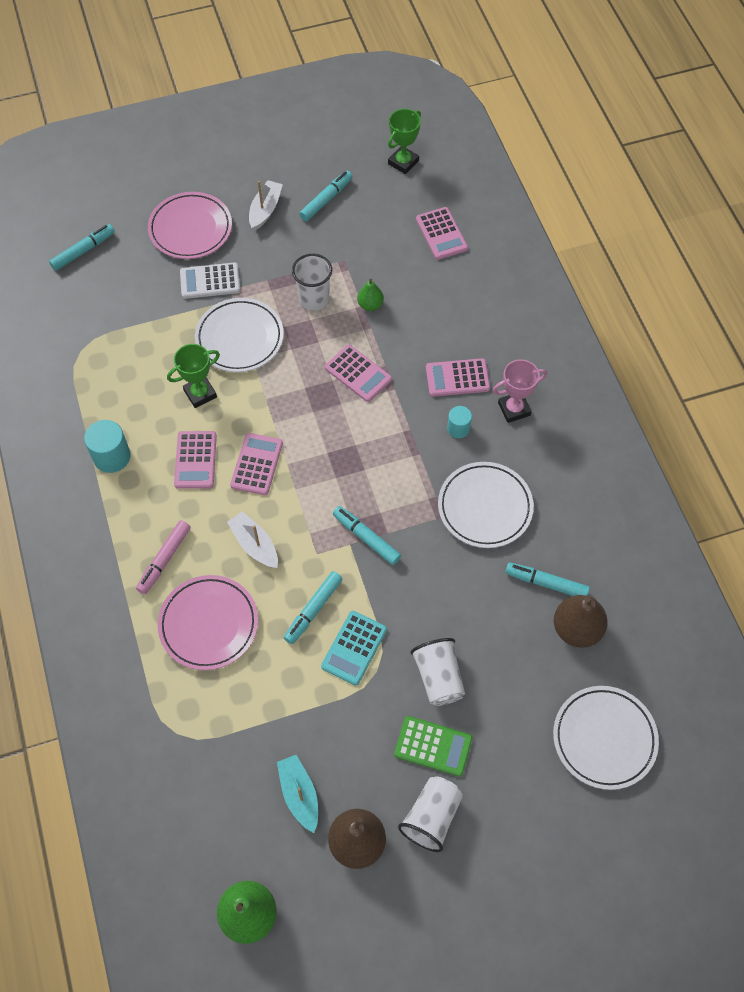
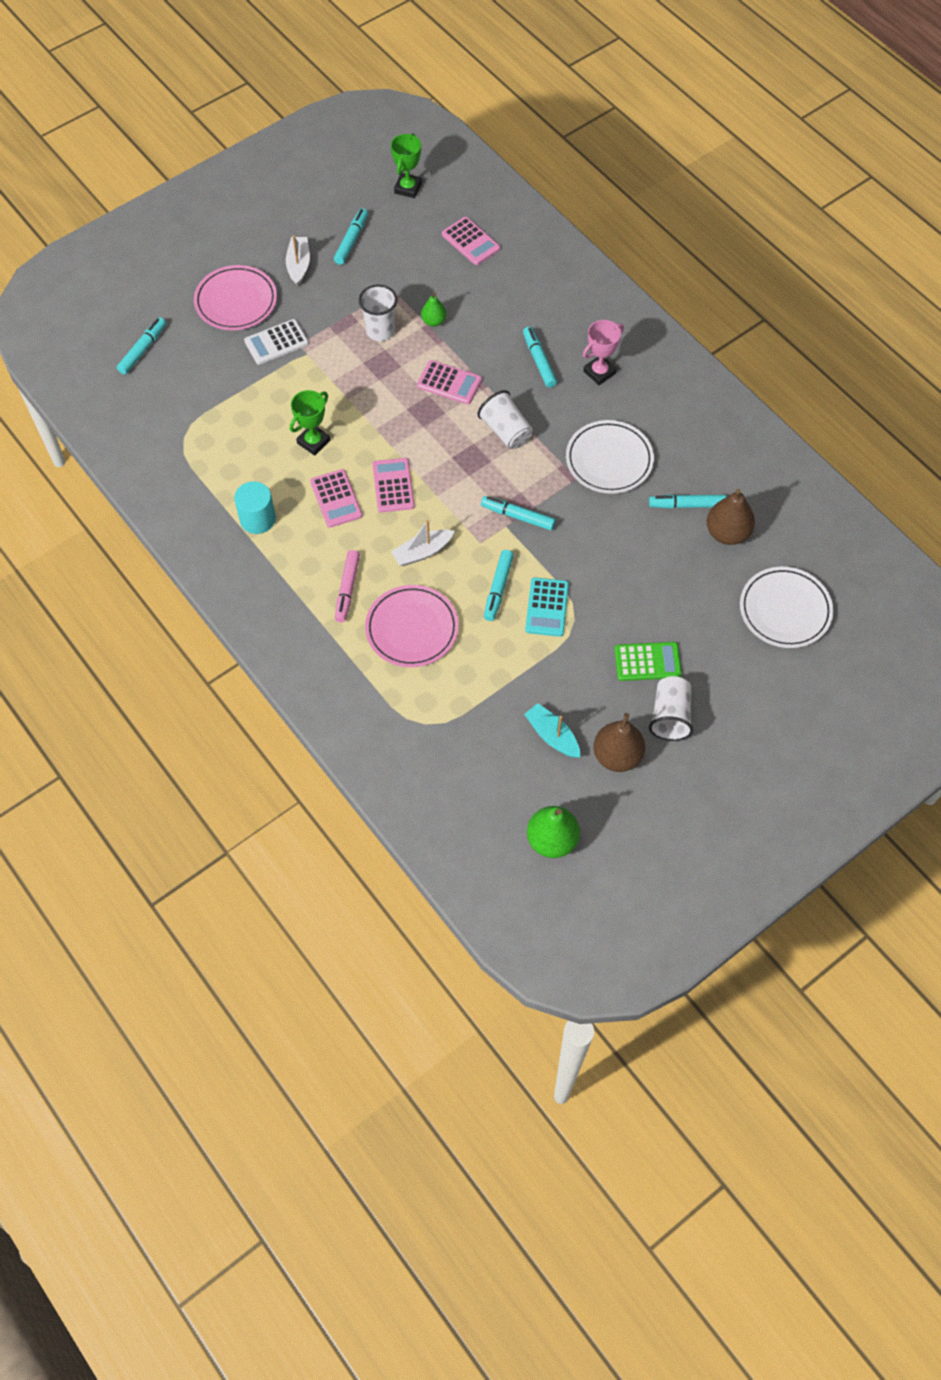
camera: 20 degrees left, 0 degrees up
white plate [195,298,284,372] -> none
white boat [227,511,278,568] -> white boat turned 60 degrees counterclockwise [391,519,454,566]
white cup [410,638,465,706] -> white cup moved to [477,390,533,449]
pink calculator [426,358,490,397] -> turquoise marker [523,327,557,388]
turquoise cylinder [447,406,472,438] -> none

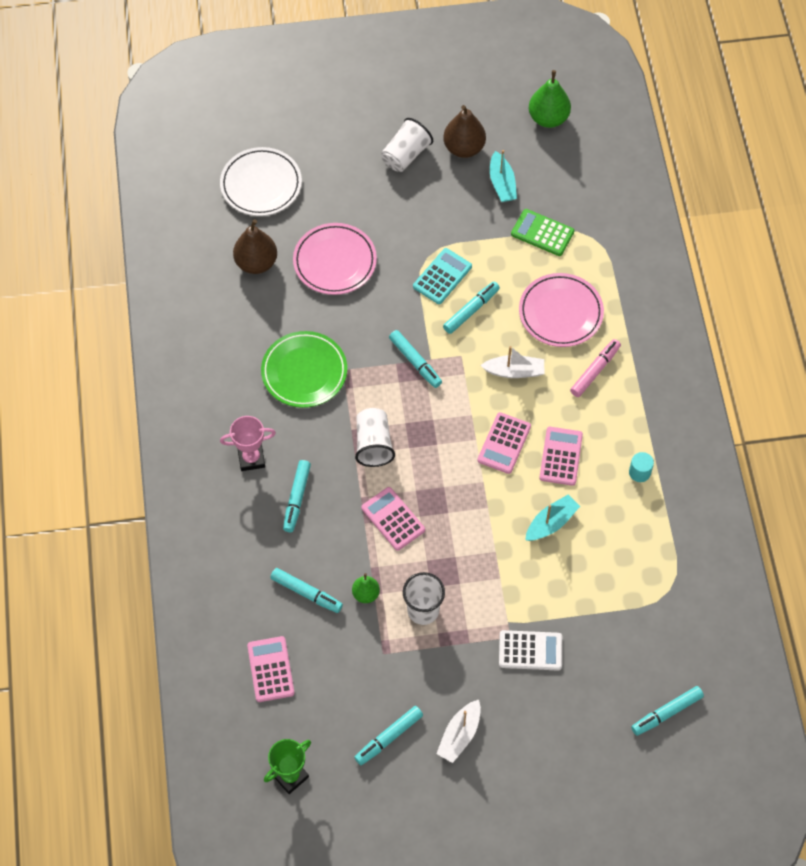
camera: 150 degrees left, 0 degrees up
pink plate [194,265,277,330] -> pink plate moved to [293,223,377,295]
turquoise cylinder [234,481,276,534] -> turquoise cylinder [629,452,654,482], size x0.62
green trophy [290,390,330,456] -> turquoise boat [525,494,580,541]
white plate [566,420,654,494] -> green plate [261,331,347,408]
green calculator [614,642,682,681] -> green calculator moved to [511,209,574,256]
turquoise marker [649,494,726,509] -> turquoise marker moved to [270,568,343,613]

